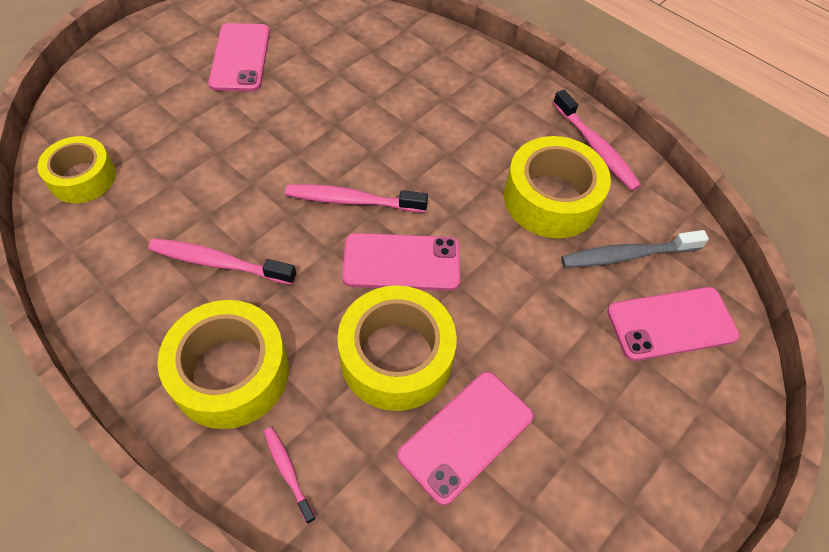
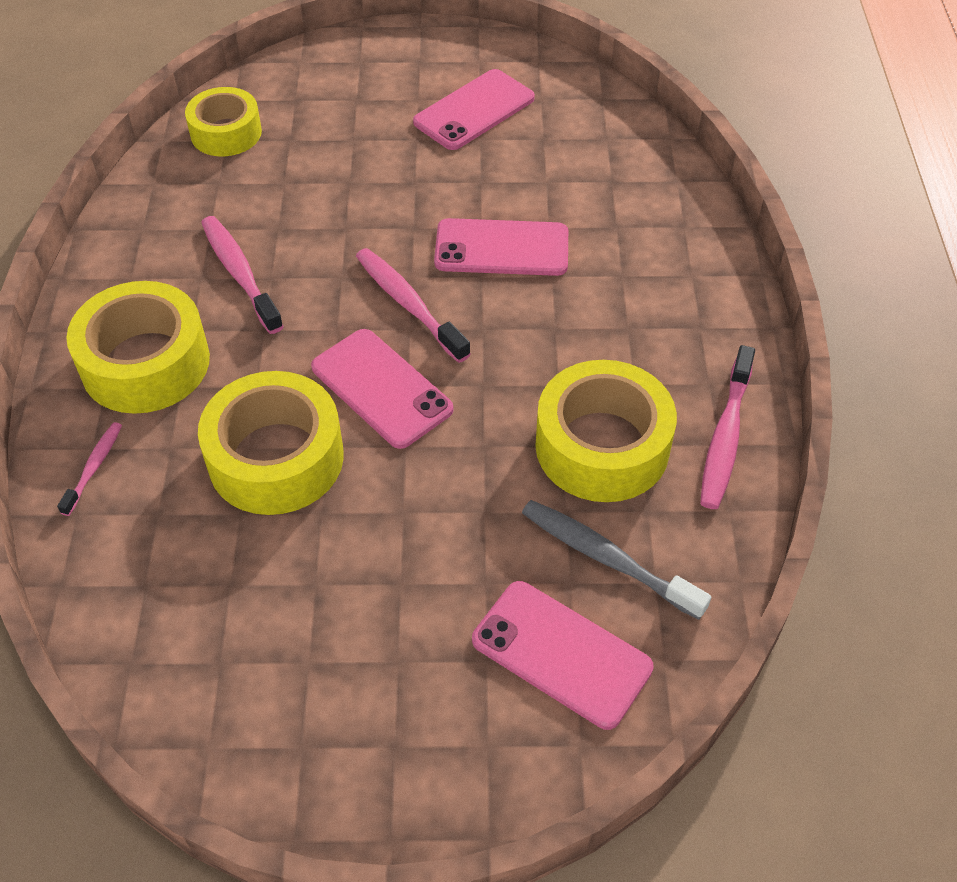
camera: 50 degrees right, 5 degrees down
pink phone [397,372,533,505] -> pink phone moved to [434,218,568,276]

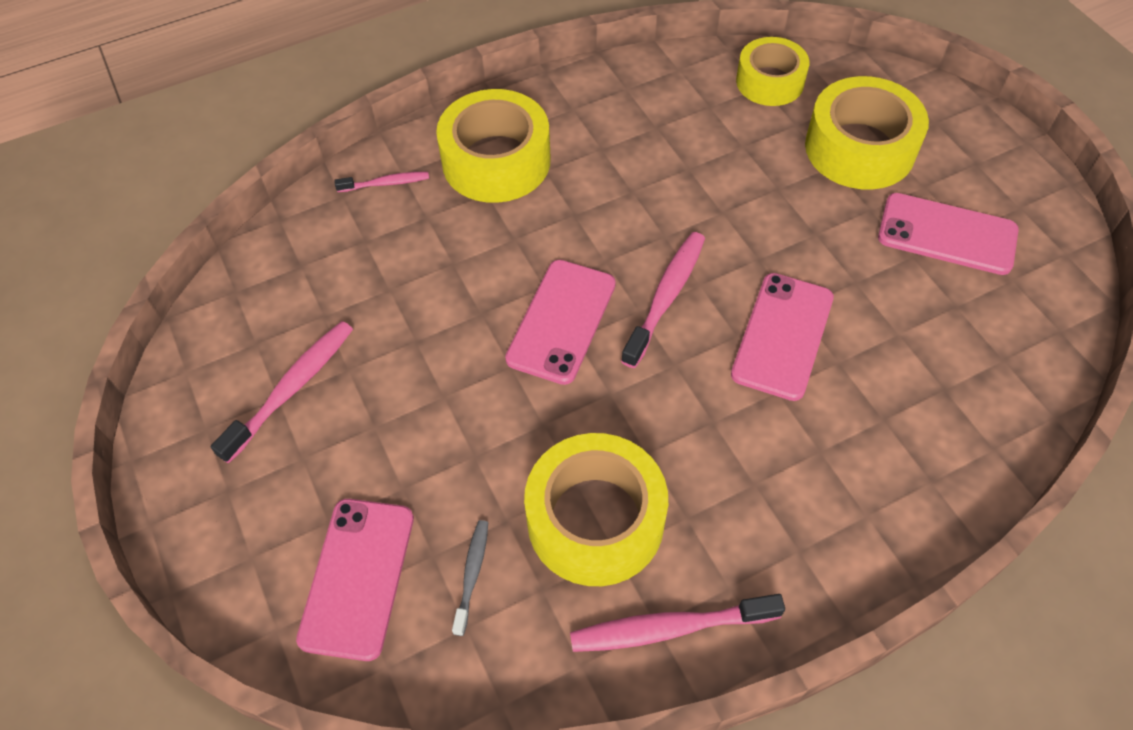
camera: 65 degrees right, 5 degrees up
yellow tape [198,371,344,515] -> yellow tape moved to [805,76,929,190]
pink toothbrush [201,216,284,334] -> pink toothbrush moved to [210,321,353,464]
pink phone [434,218,568,276] -> pink phone turned 45 degrees clockwise [731,273,834,401]
grey toothbrush [522,500,711,620] -> grey toothbrush [452,520,488,636], size x0.58

